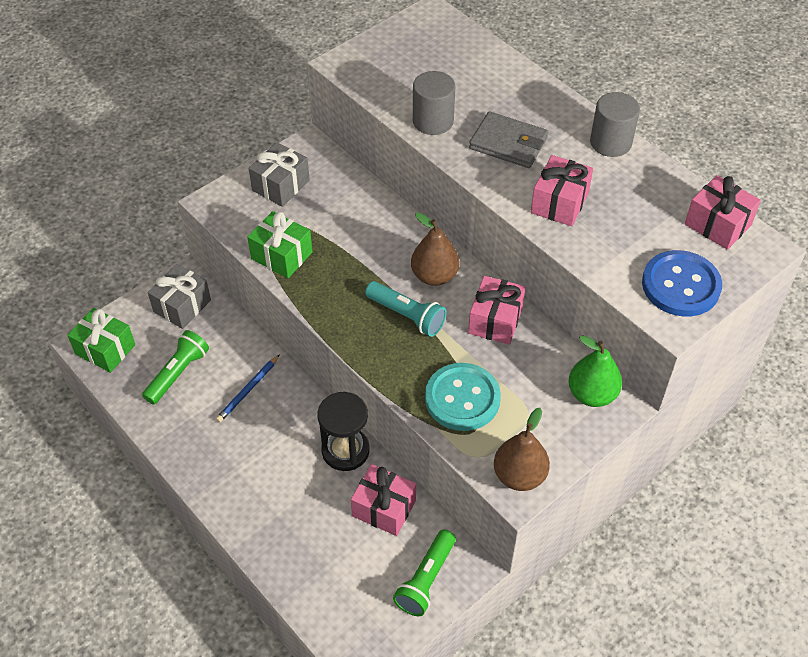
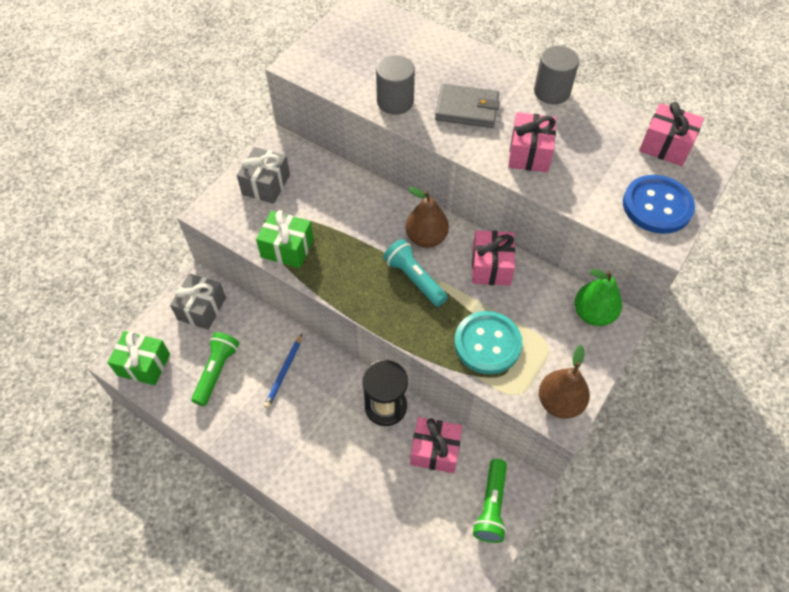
camera: 15 degrees left, 5 degrees up
turquoise flashlight [365,281,447,337] -> turquoise flashlight turned 150 degrees counterclockwise [383,239,448,307]

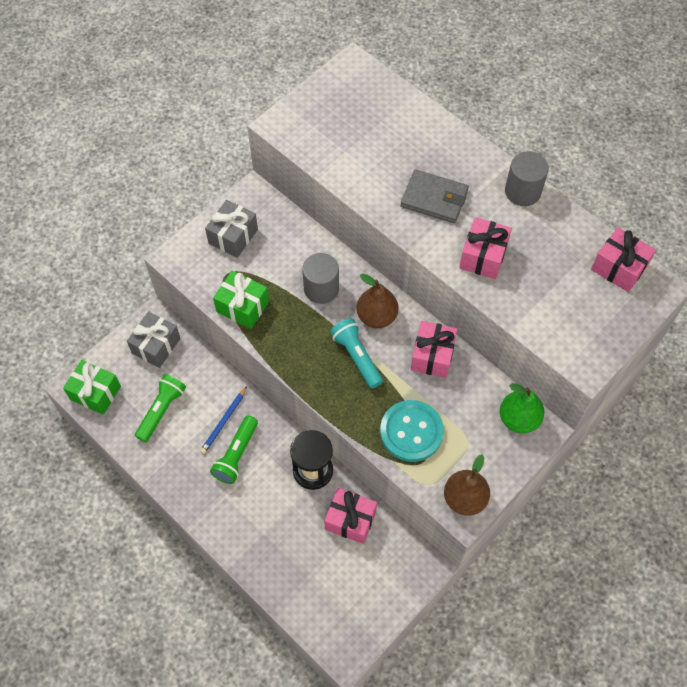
camera: 10 degrees right, 5 degrees up
grey cylinder [376,55,415,115] -> grey cylinder moved to [302,253,339,304]
green flashlight [473,459,507,543] -> green flashlight moved to [210,416,258,484]
blue button [623,175,695,234] -> none

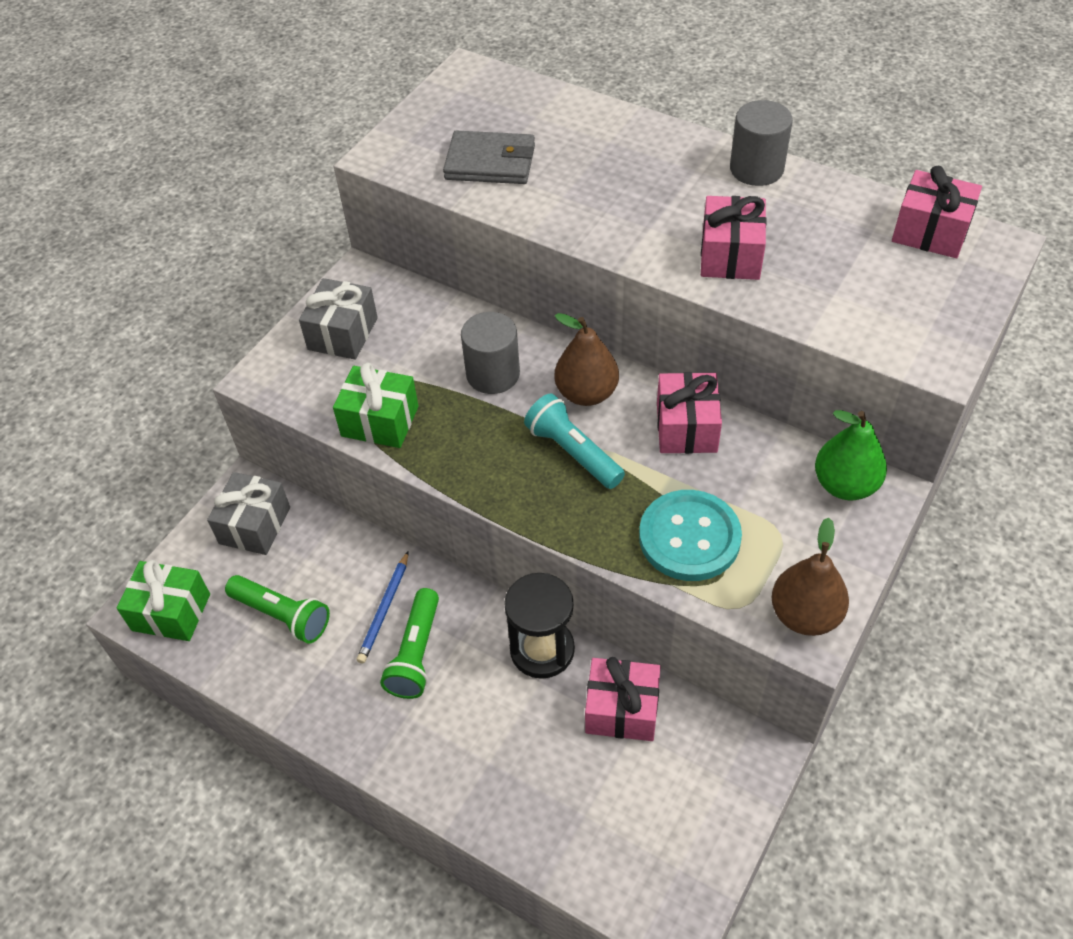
camera: 10 degrees left, 10 degrees down
green flashlight [135,374,186,442] -> green flashlight turned 105 degrees clockwise [225,575,330,644]
grey wallet [401,169,469,223] -> grey wallet moved to [443,130,535,184]

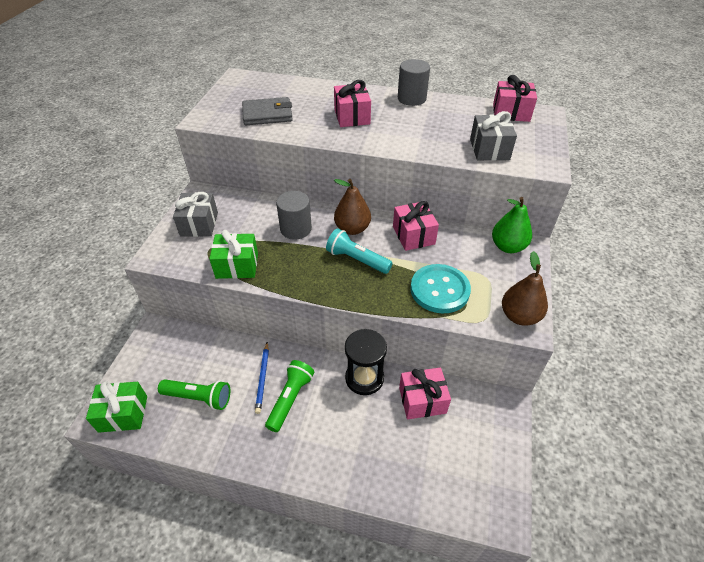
camera: 20 degrees left, 5 degrees down
grey gift [207,472,290,555] -> grey gift moved to [470,111,517,161]
green flashlight [380,588,439,699] -> green flashlight turned 150 degrees counterclockwise [265,360,314,432]
pink gift [701,196,767,280] -> pink gift moved to [334,80,371,127]

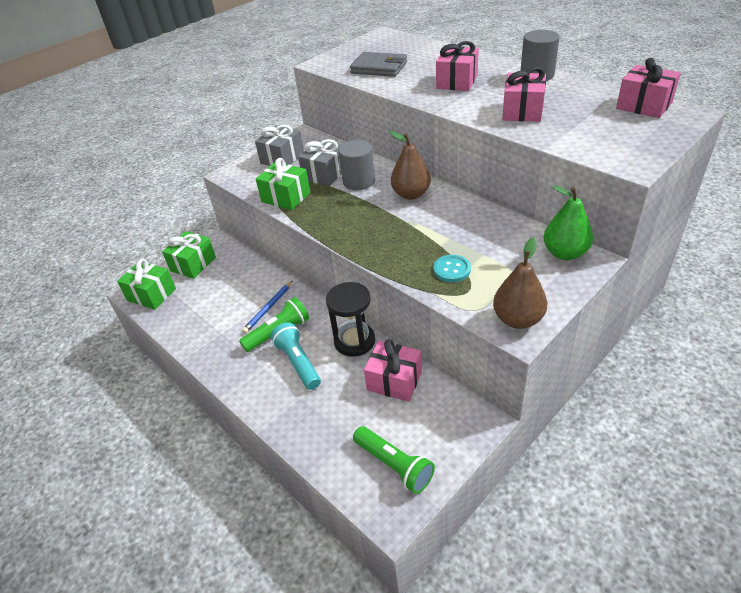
camera: 35 degrees right, 5 degrees down
green flashlight [158,379,230,410] -> green flashlight moved to [353,426,435,494]
turquoise flashlight [326,228,393,274] -> turquoise flashlight moved to [270,322,321,390]
pink gift [393,201,439,251] -> pink gift moved to [502,67,546,122]
turquoise button [410,264,471,313] -> turquoise button [433,255,471,282], size x0.55
grey gift [470,111,517,161] -> grey gift moved to [298,139,342,186]
none -> green gift [162,231,216,279]

